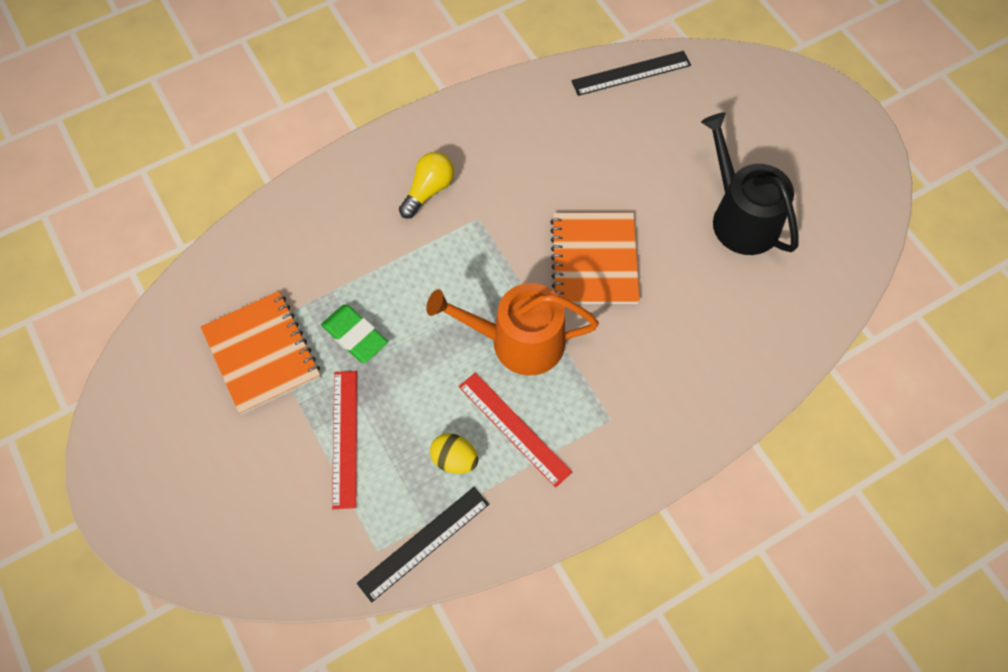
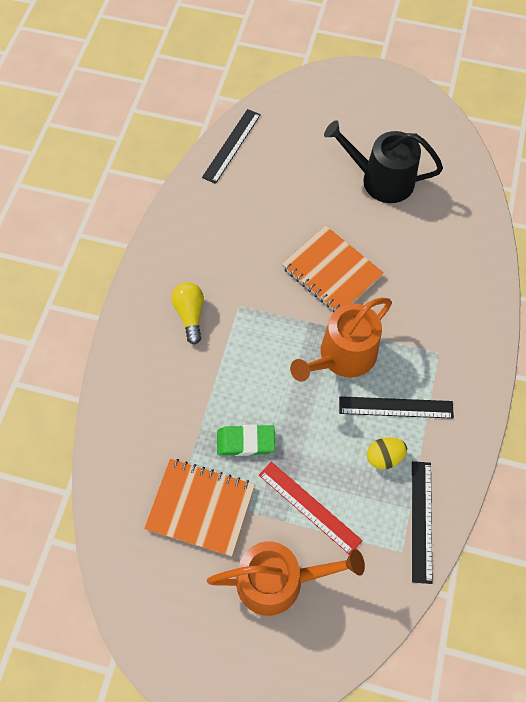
camera: 45 degrees left, 0 degrees up
red ruler [459,372,572,488] -> black ruler [339,396,454,419]
none -> orange watering can [207,541,365,616]

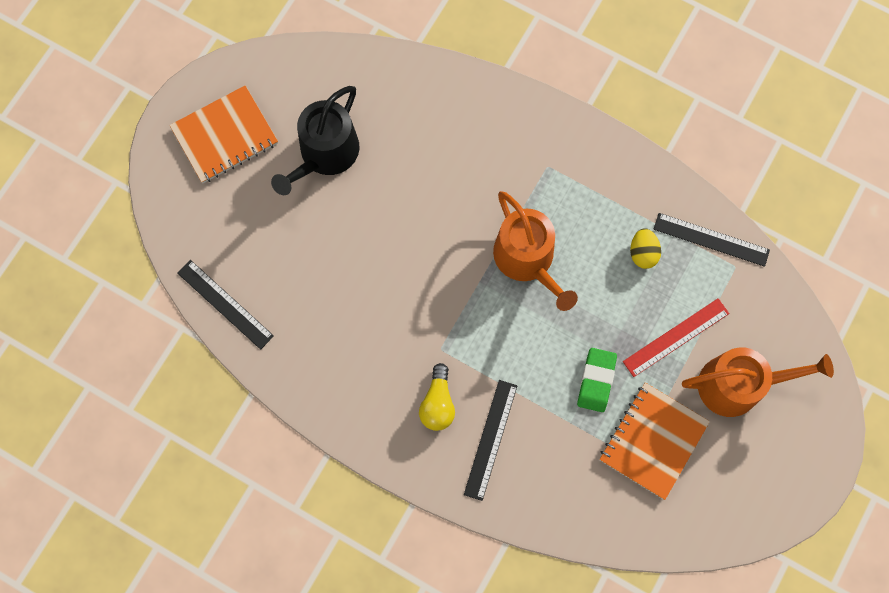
camera: 75 degrees left, 10 degrees up
yellow light bulb [171,282,204,344] -> yellow light bulb turned 90 degrees counterclockwise [419,363,455,431]
orange watering can [207,541,365,616] -> orange watering can turned 75 degrees clockwise [682,347,834,417]
orange notebook [282,225,384,312] -> orange notebook moved to [169,85,278,183]
black ruler [339,396,454,419] -> black ruler moved to [464,380,517,501]

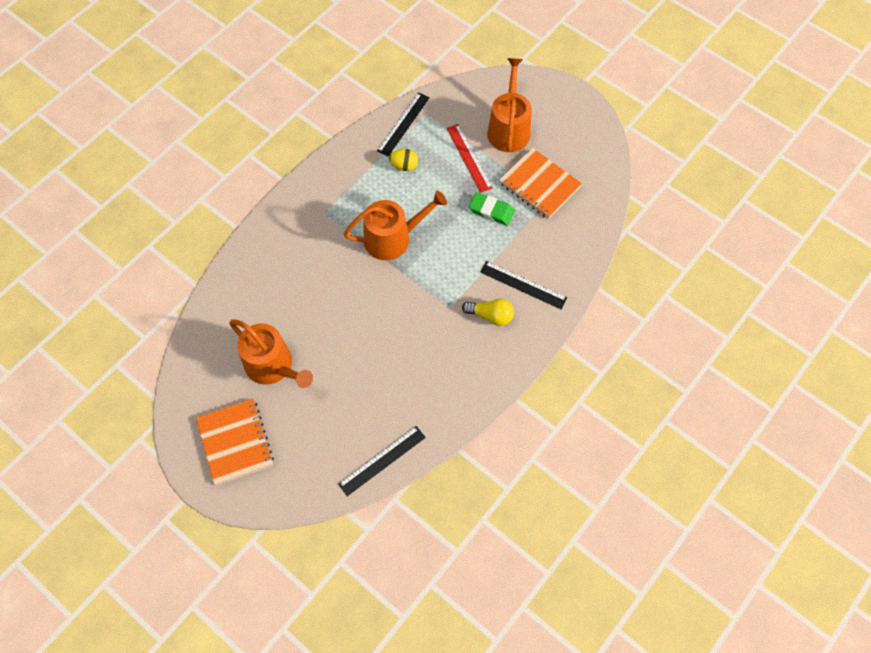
camera: 80 degrees left, 10 degrees down
black watering can [271,86,359,195] -> orange watering can [229,319,313,388]

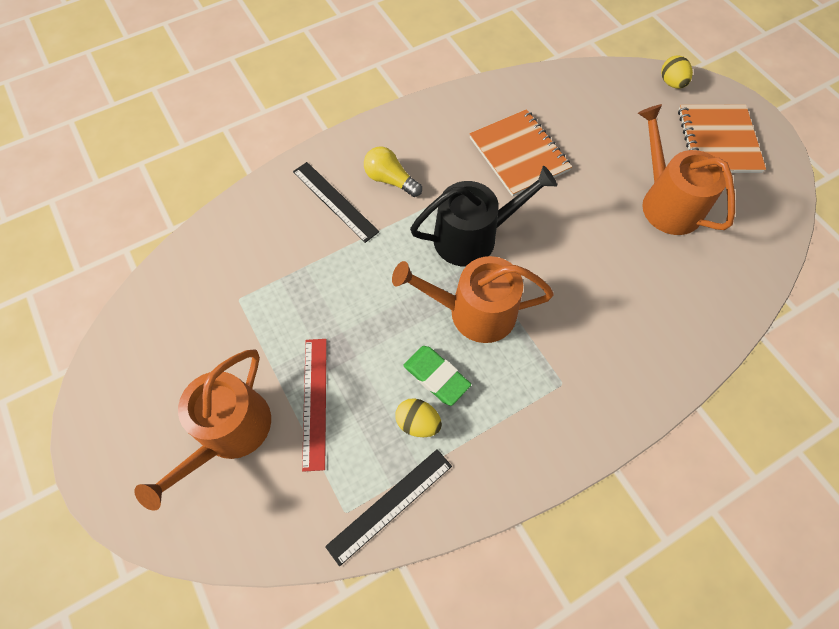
camera: 160 degrees left, 0 degrees up
black ruler [338,426,426,496] -> none
green eraser [469,192,515,226] -> green eraser moved to [403,346,471,406]
orange notebook [499,148,582,219] -> orange notebook moved to [469,109,572,197]
none -> black watering can [410,166,557,266]
none -> yellow egg [661,55,693,89]

